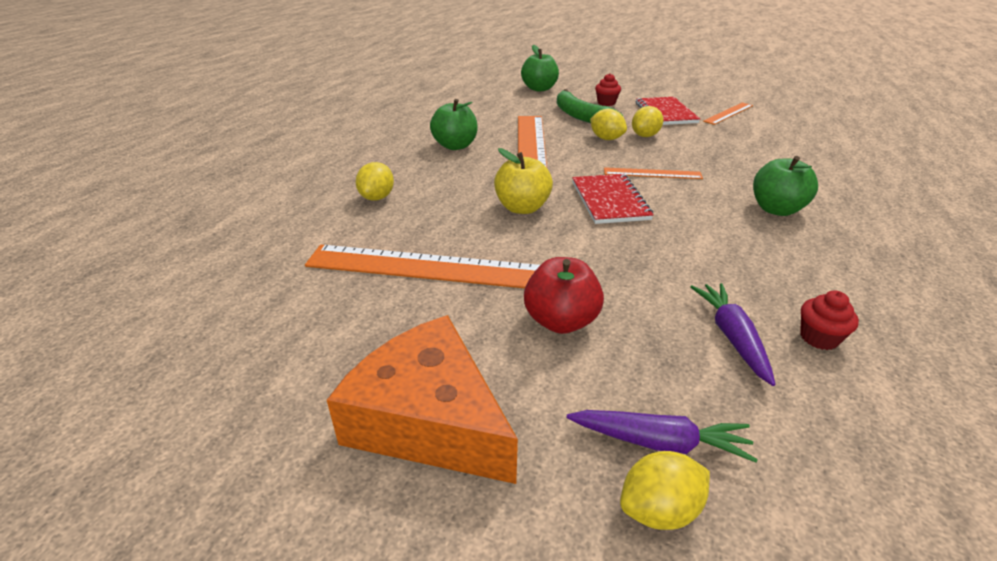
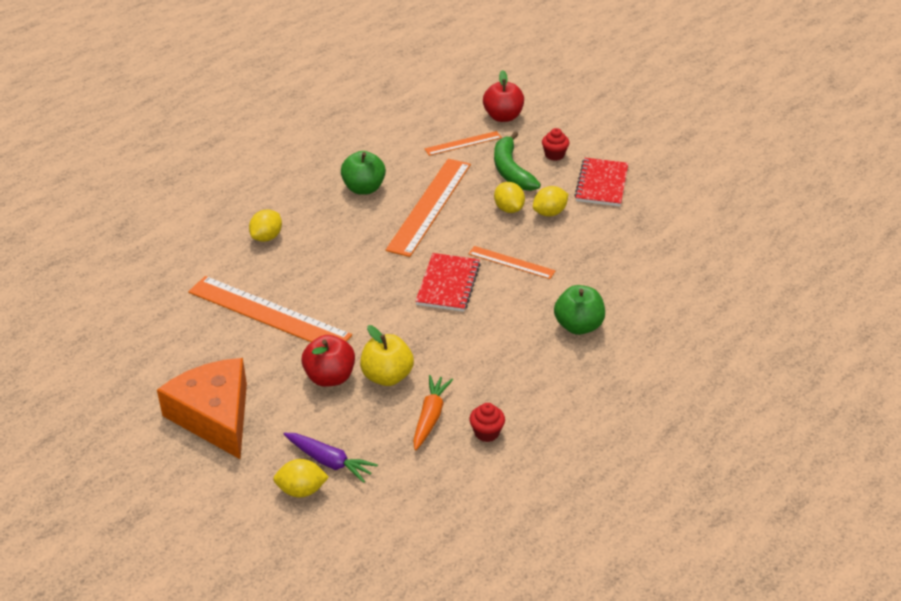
camera: 20 degrees right, 5 degrees up
yellow apple [494,148,553,214] -> yellow apple moved to [360,325,414,386]
green apple [521,45,559,92] -> red apple [483,70,524,122]
purple carrot [690,283,776,386] -> orange carrot [413,375,453,450]
orange ruler [703,103,753,125] -> orange ruler moved to [424,131,502,156]

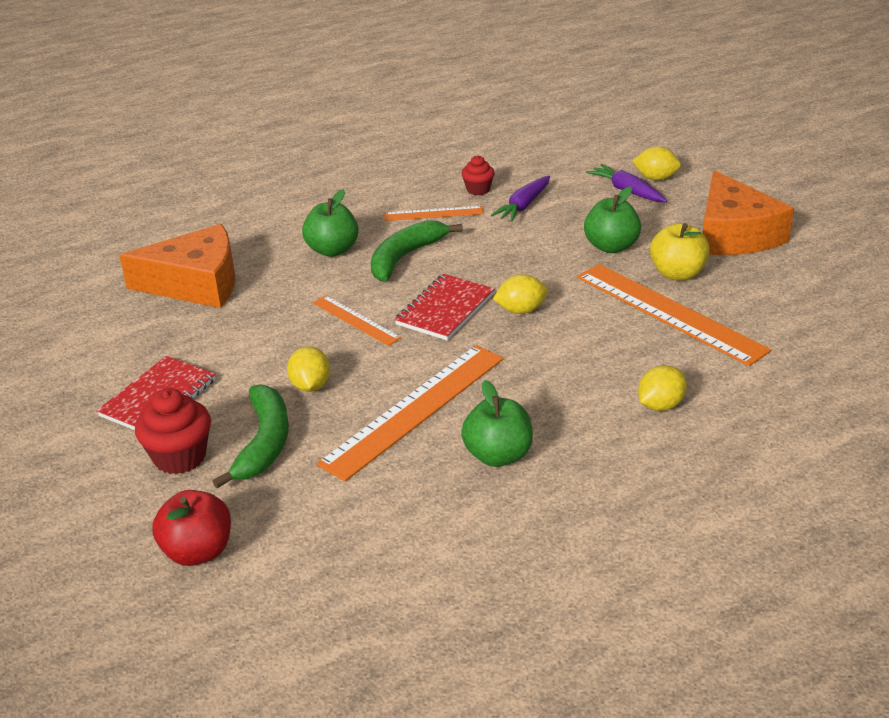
camera: 160 degrees left, 5 degrees down
red apple [301,335,355,387] -> green apple [584,186,641,253]
yellow apple [360,325,414,386] -> yellow apple moved to [650,223,710,280]
orange carrot [413,375,453,450] -> purple carrot [491,176,550,222]
orange ruler [424,131,502,156] -> orange ruler moved to [384,206,484,221]
yellow lemon [533,186,569,217] -> yellow lemon moved to [493,274,548,314]
red cupcake [542,128,569,161] -> red cupcake [135,388,211,474], size x1.65
none -> orange cheese [119,224,235,308]
none -> green banana [371,220,463,281]

